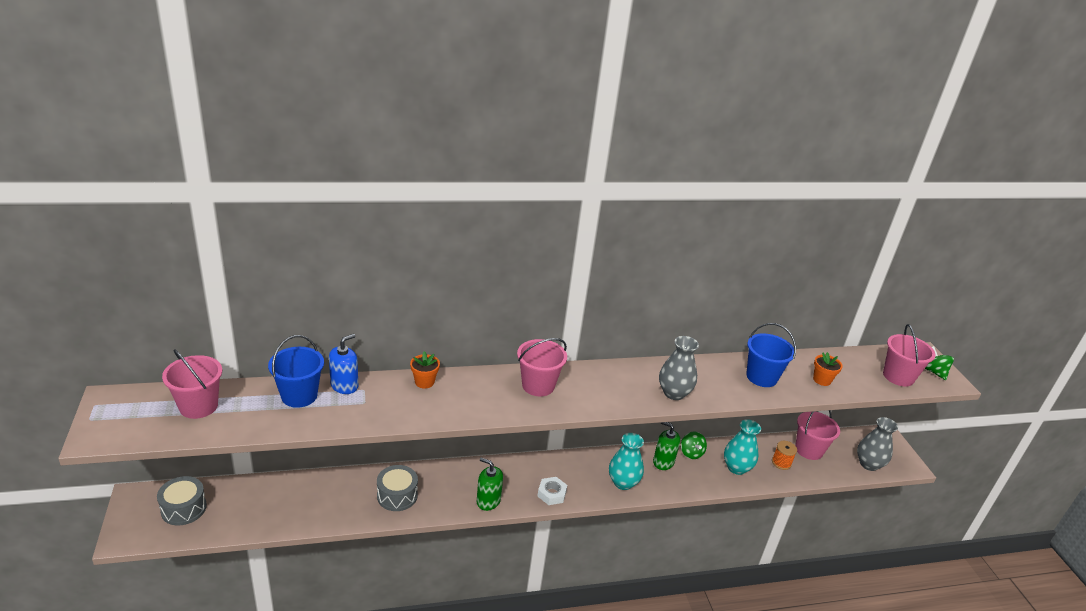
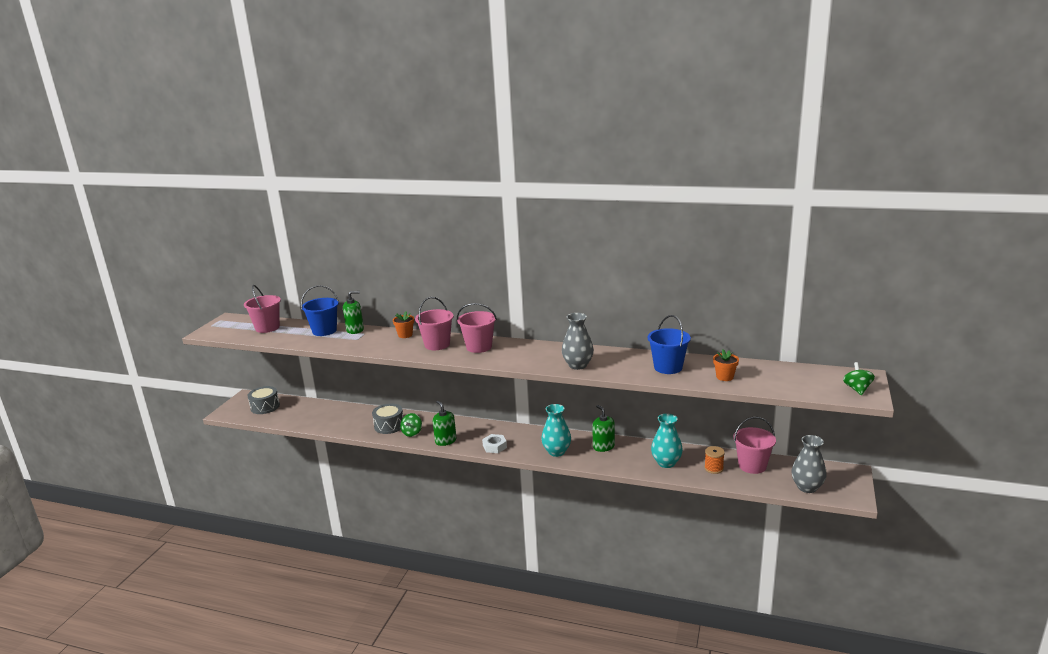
camera: 35 degrees right, 10 degrees down
blue soap dispenser [329,334,358,394] -> green soap dispenser [343,291,364,334]
green spinning top [681,432,707,459] -> green spinning top moved to [400,413,422,437]
pink bucket [883,324,936,387] -> pink bucket moved to [415,297,454,350]

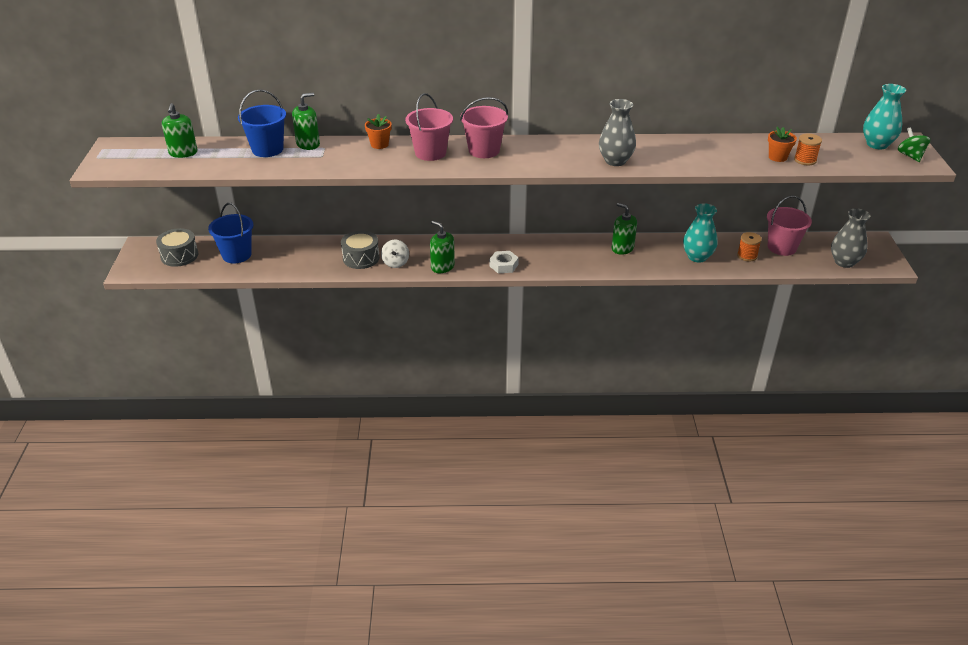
camera: 20 degrees left, 15 degrees up
pink bucket [244,285,281,333] -> green soap dispenser [162,103,198,158]
green spinning top [400,413,422,437] -> white spinning top [381,240,409,268]
turquoise vase [541,404,571,457] -> turquoise vase moved to [863,84,906,149]
blue bucket [648,315,691,374] -> blue bucket moved to [208,203,253,263]
none -> orange spool [794,134,822,165]

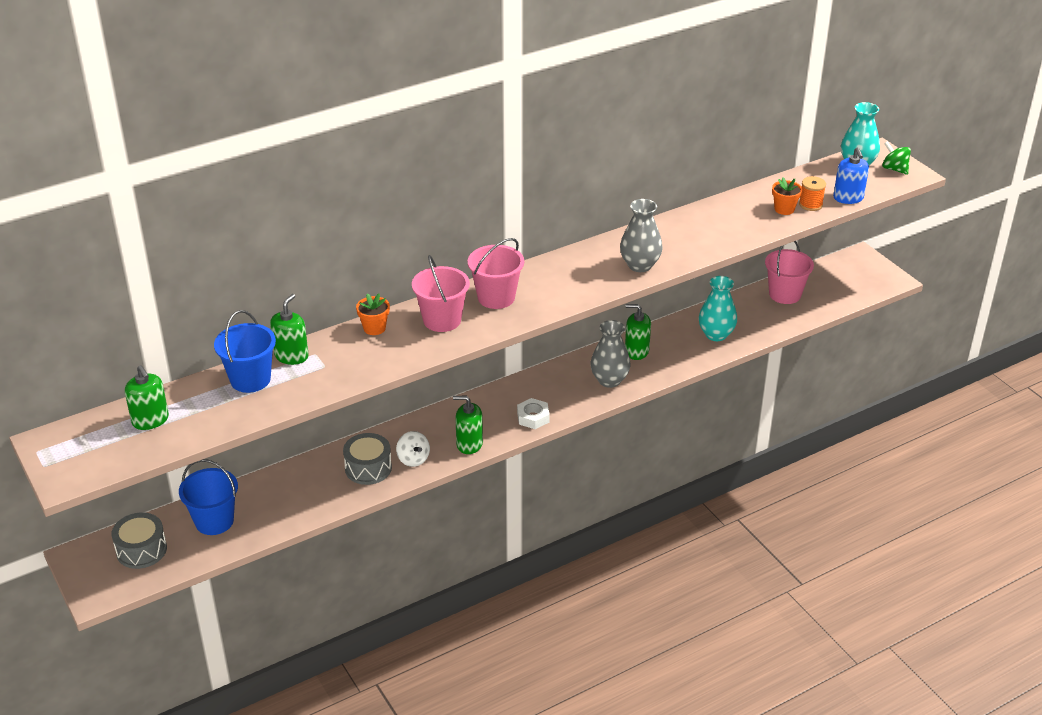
camera: 30 degrees left, 0 degrees up
orange spool [737,232,762,262] -> none
grey vase [831,208,871,268] -> grey vase moved to [590,320,631,388]
none -> blue soap dispenser [833,147,869,204]

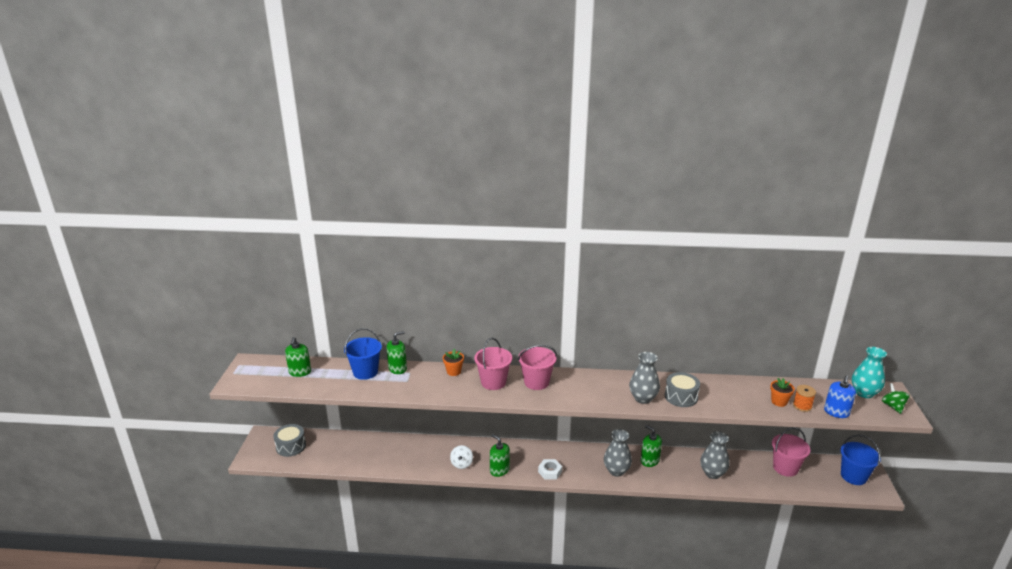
camera: 35 degrees right, 10 degrees down
blue bucket [179,459,238,535] -> blue bucket moved to [840,435,881,485]
grey drum [343,433,392,485] -> grey drum moved to [665,372,700,407]
turquoise vase [699,276,737,341] -> grey vase [700,431,730,479]

